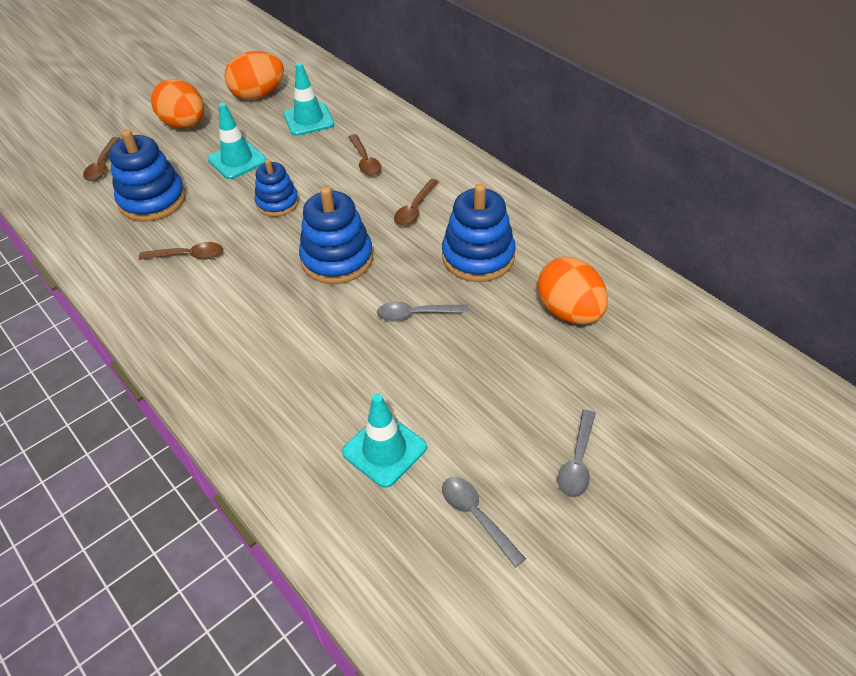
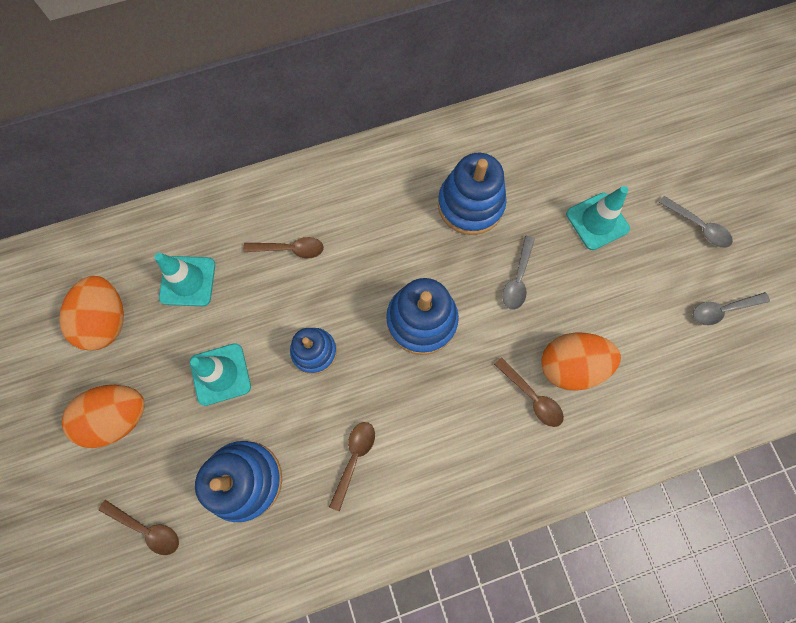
camera: 70 degrees left, 25 degrees up
turquoise traffic cone [342,393,427,488] -> turquoise traffic cone moved to [566,186,630,250]
brown spoon [394,179,439,226] -> brown spoon moved to [494,357,564,427]
orange egg [537,257,608,324] -> orange egg moved to [541,332,621,391]

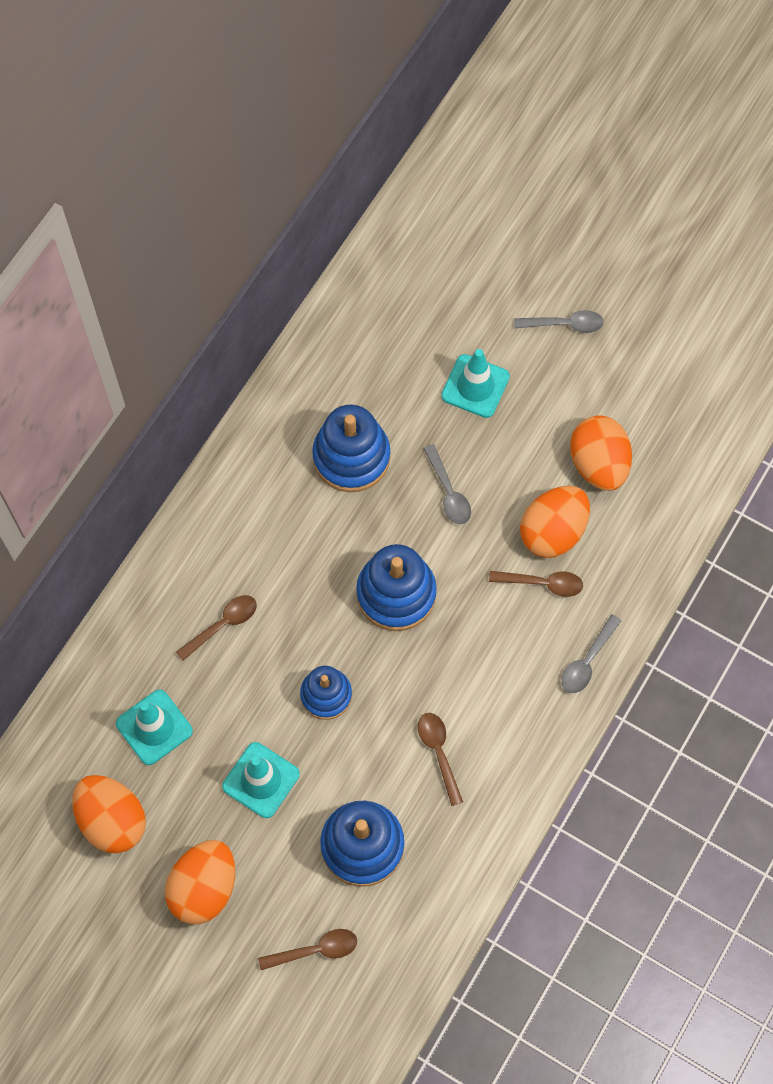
camera: 40 degrees left, 5 degrees down
grey spoon [693,292,770,325] -> grey spoon moved to [562,614,622,693]
none -> orange egg [570,415,632,491]

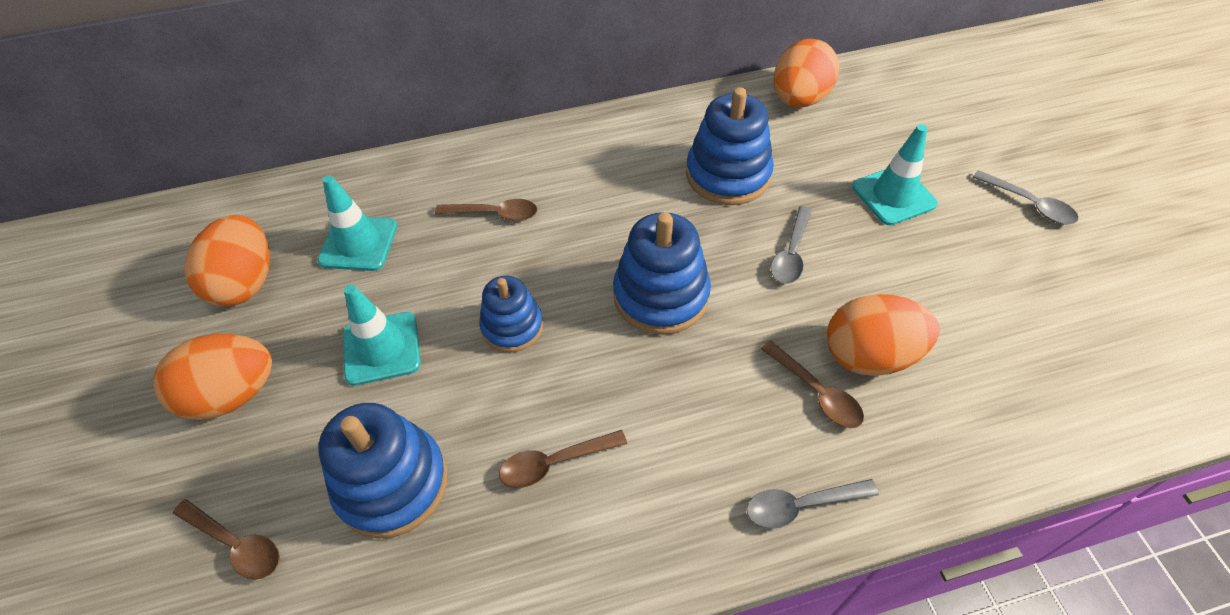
camera: 45 degrees right, 15 degrees down
brown spoon [418,713,463,806] -> brown spoon turned 135 degrees counterclockwise [499,430,627,488]
orange egg [570,415,632,491] -> orange egg moved to [774,38,839,108]

